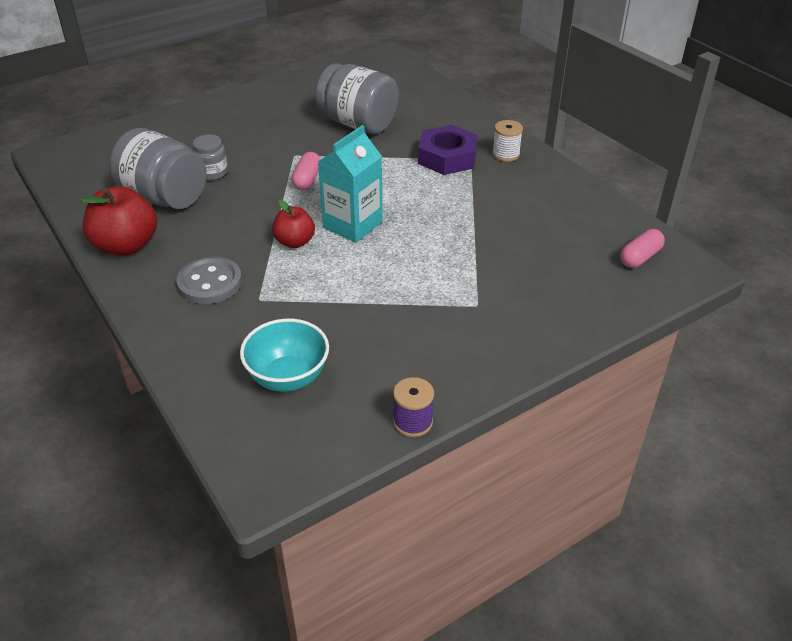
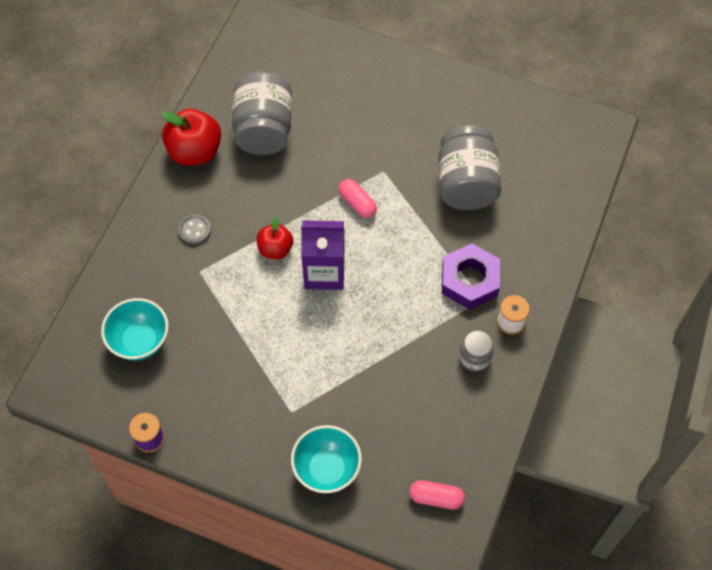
camera: 55 degrees right, 20 degrees up
grey button [177,256,242,304] -> grey button [178,214,211,245], size x0.62
grey jar [192,135,228,180] -> grey jar moved to [459,331,494,372]
pink capsule [291,152,321,190] -> pink capsule turned 75 degrees clockwise [338,179,377,218]
turquoise carton [318,125,383,243] -> purple carton [301,220,345,290]
none -> turquoise bowl [291,425,362,493]

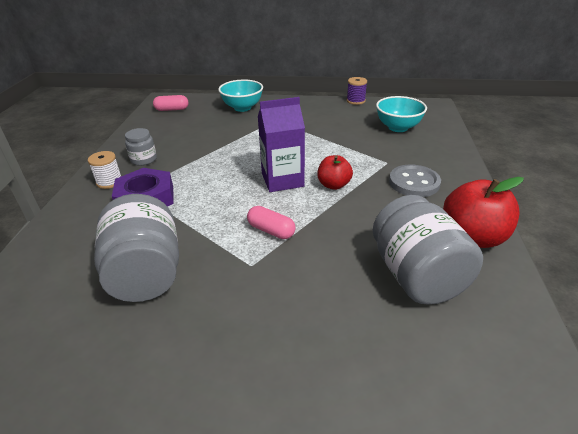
camera: 165 degrees right, 25 degrees down
grey button [178,214,211,245] -> grey button [389,165,441,197], size x1.60

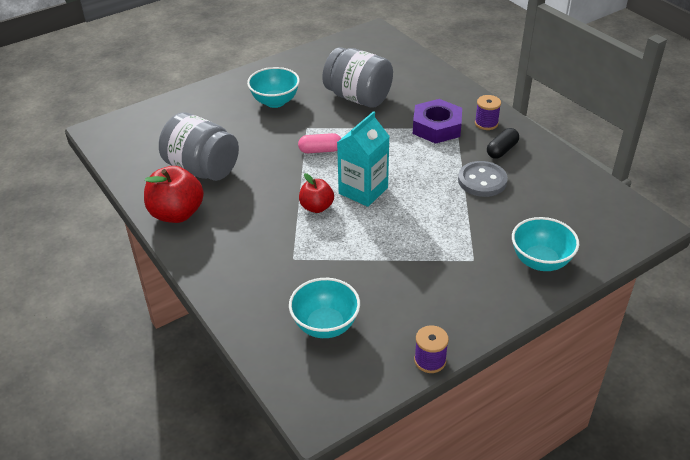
camera: 140 degrees right, 5 degrees up
white spool [88,151,121,189] -> purple spool [475,95,501,130]
grey jar [125,128,157,166] -> black capsule [487,128,519,159]
pink capsule [153,95,188,111] -> none
purple carton [258,97,305,192] -> turquoise carton [337,111,390,207]
grey button [389,165,441,197] -> grey button moved to [458,161,508,197]
none -> turquoise bowl [247,67,300,108]

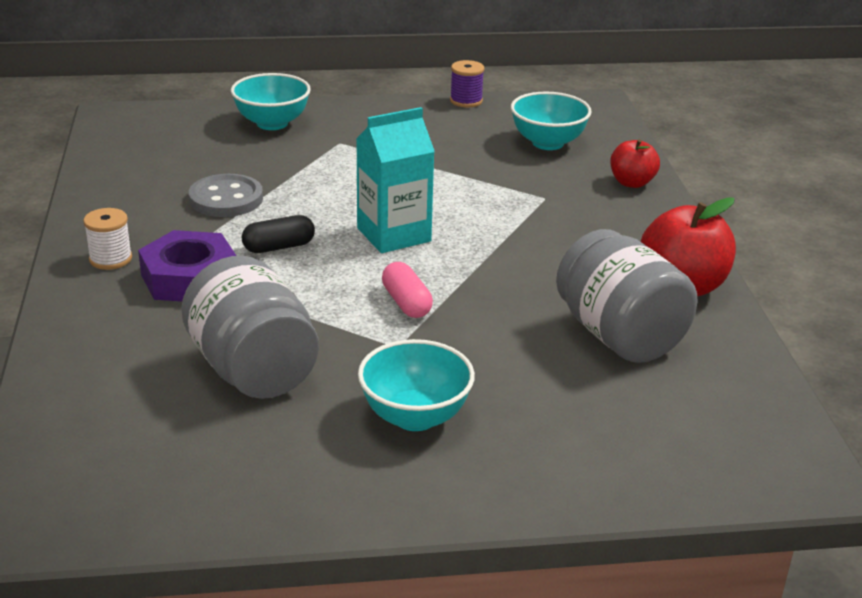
camera: 155 degrees left, 10 degrees down
pink capsule [298,133,341,153] -> pink capsule turned 45 degrees clockwise [382,262,433,318]
red apple [299,173,334,213] -> red apple moved to [610,139,660,188]
purple spool [475,95,501,130] -> white spool [83,208,132,270]
black capsule [487,128,519,159] -> black capsule moved to [242,215,315,253]

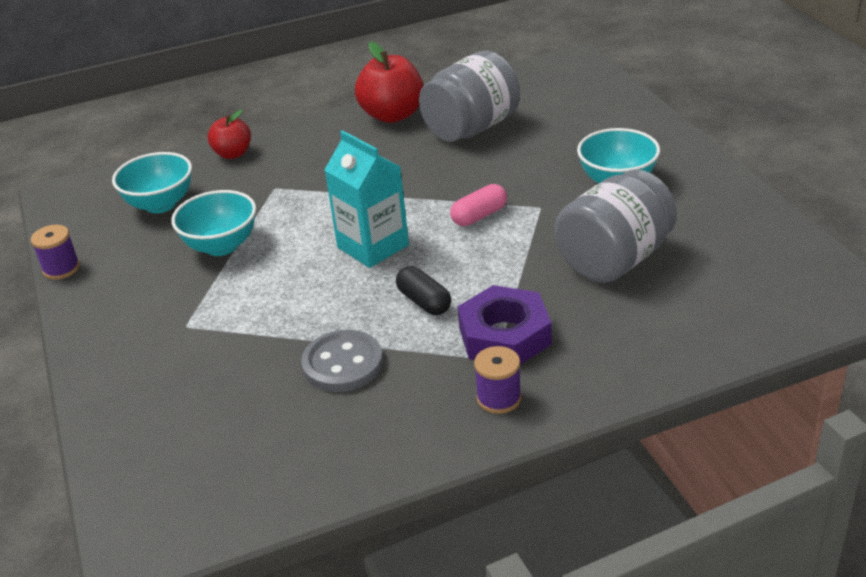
camera: 100 degrees left, 5 degrees up
white spool [83,208,132,270] -> purple spool [474,346,522,414]
turquoise bowl [231,73,311,130] -> turquoise bowl moved to [171,190,256,256]

